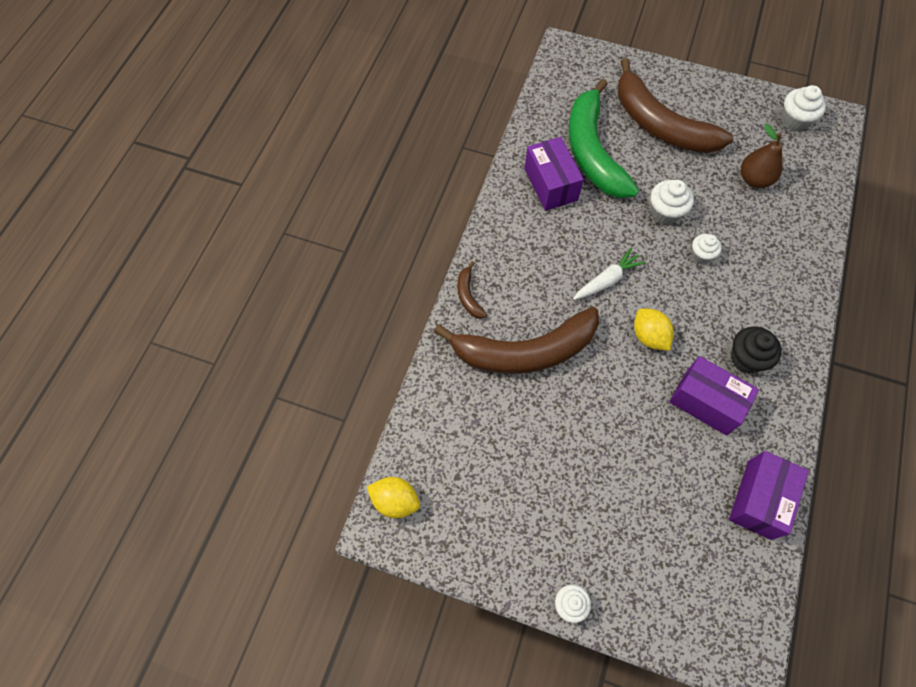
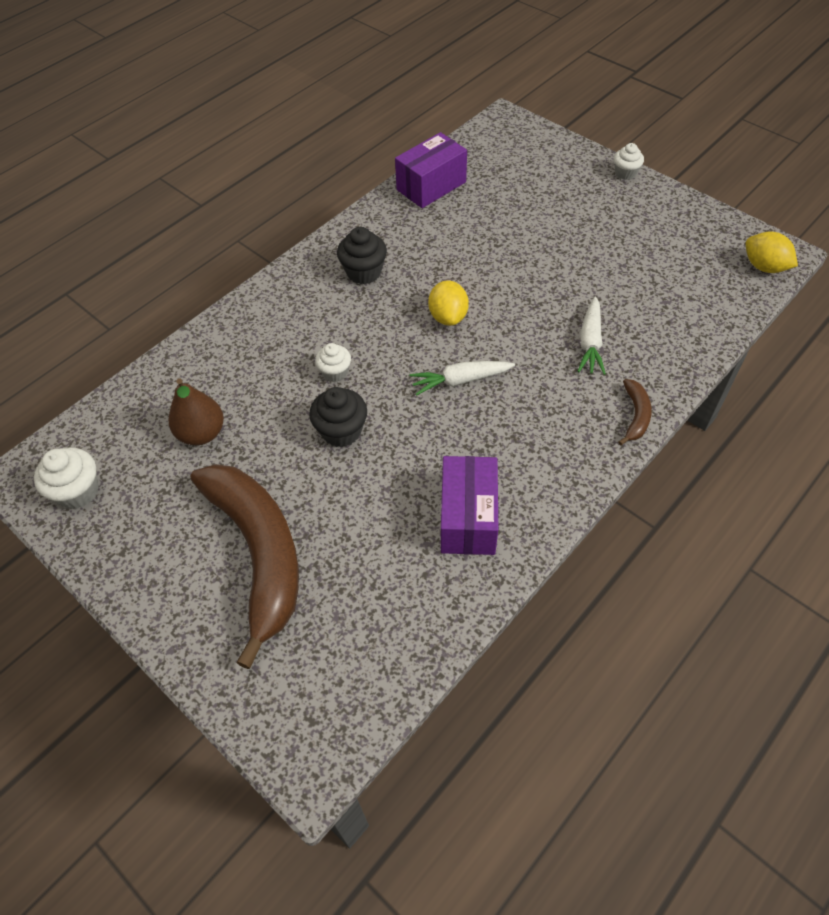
camera: 155 degrees left, 10 degrees down
brown banana [434,307,599,374] -> white carrot [578,296,606,375]
green banana [568,79,639,198] -> none
white cupcake [651,180,694,225] -> black cupcake [309,387,367,447]
purple box [669,356,759,435] -> none

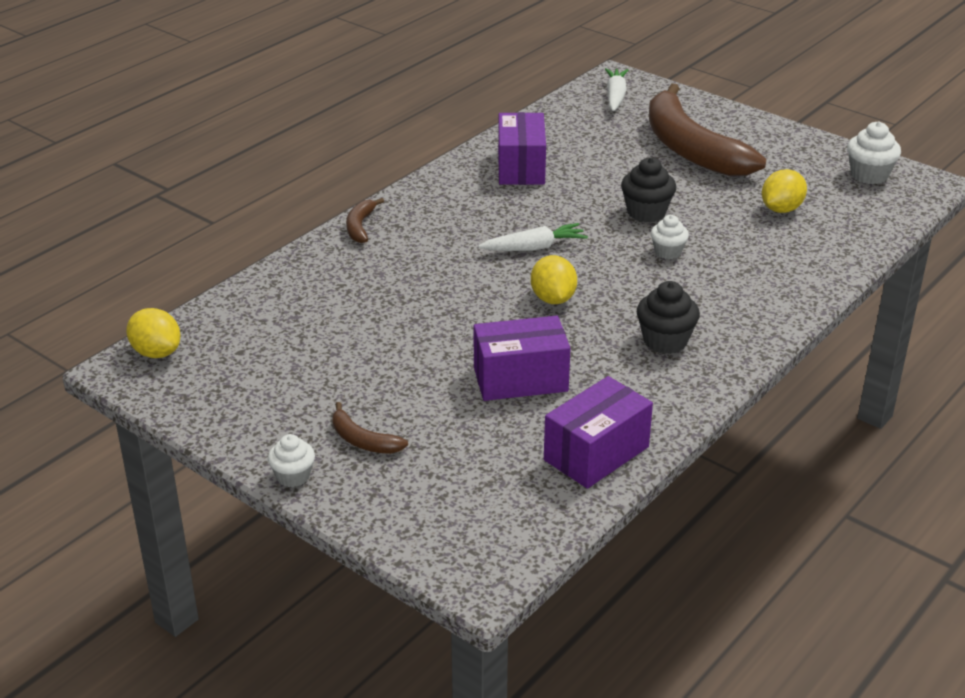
camera: 175 degrees right, 20 degrees down
brown pear [169,378,224,445] -> yellow lemon [762,169,807,213]
white carrot [578,296,606,375] -> white carrot moved to [605,68,628,111]
none -> brown banana [333,402,408,454]
none -> purple box [474,316,571,401]

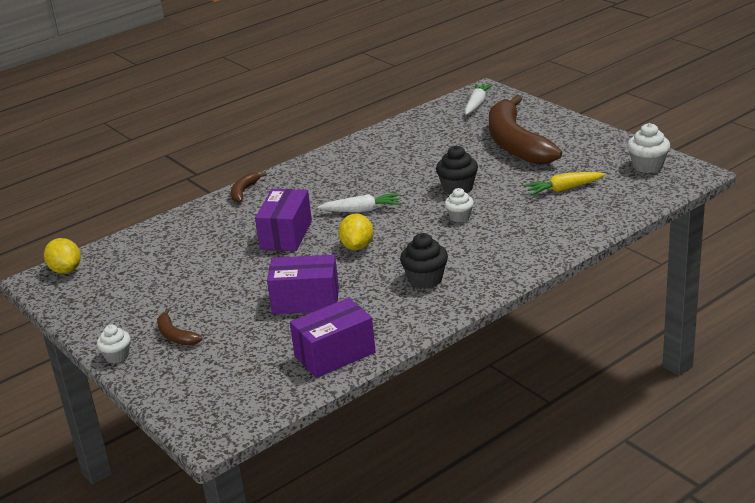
camera: 15 degrees right, 5 degrees down
purple box [498,112,546,185] -> purple box moved to [255,189,312,251]
yellow lemon [762,169,807,213] -> yellow carrot [524,172,605,195]

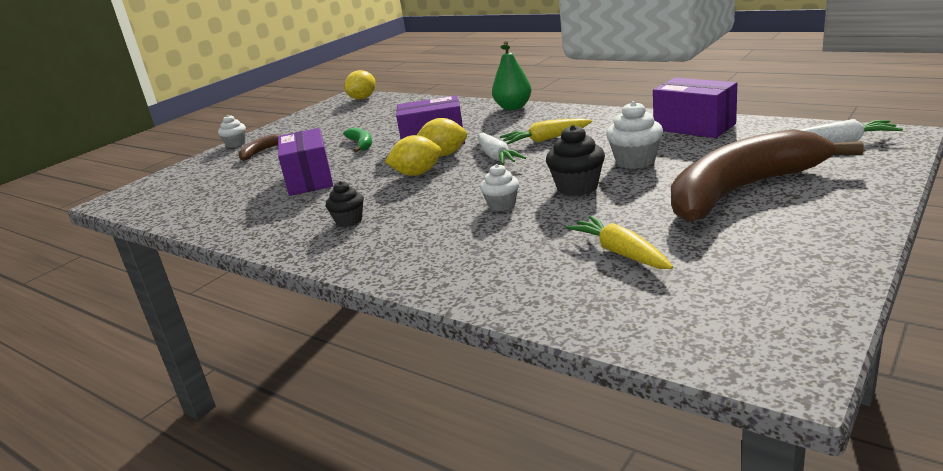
camera: 75 degrees right, 5 degrees down
brown banana [231,172,267,203] -> green pear [492,41,532,110]
purple box [290,298,376,378] -> purple box moved to [653,78,737,138]
black cupcake [400,233,448,289] -> black cupcake [326,181,364,227], size x0.66
white cupcake [627,123,670,173] -> white cupcake moved to [606,101,663,169]
none -> green banana [343,127,372,152]
none -> yellow lemon [417,118,467,156]
none -> yellow carrot [500,118,592,145]

